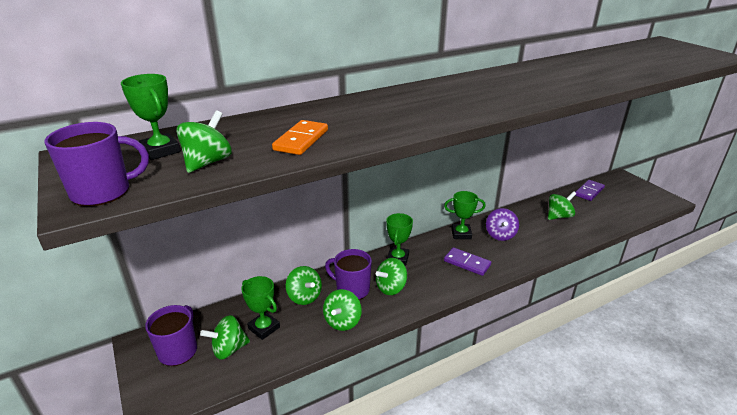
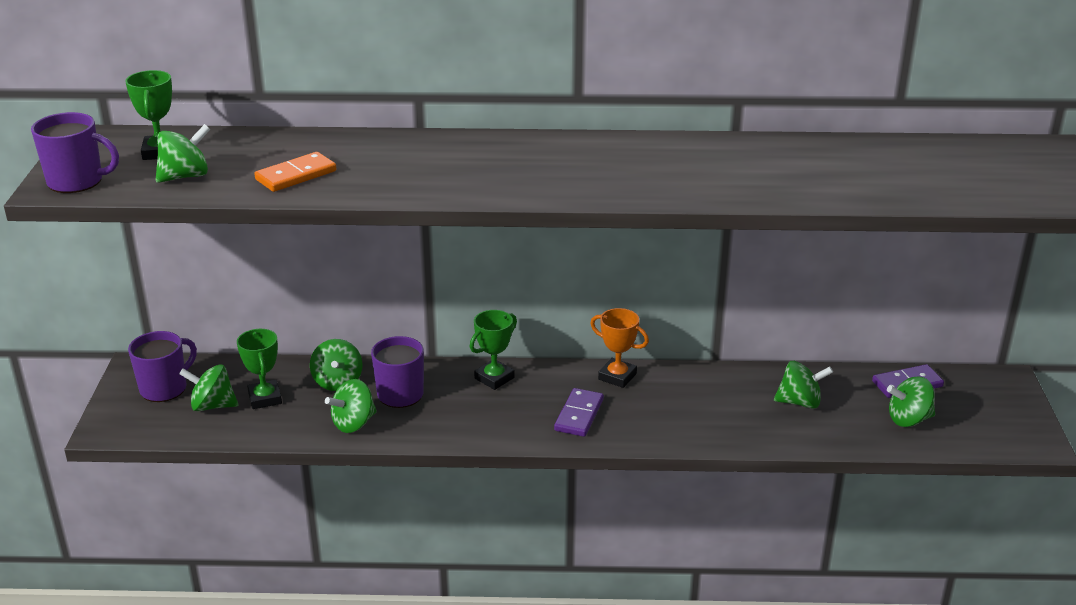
camera: 30 degrees right, 0 degrees up
green spinning top [376,258,407,295] -> green spinning top moved to [887,377,935,427]
green trophy [444,191,486,239] -> orange trophy [590,308,649,388]
purple domino [444,247,491,276] -> purple domino turned 45 degrees clockwise [554,388,604,437]
purple spinning top [486,208,519,241] -> none

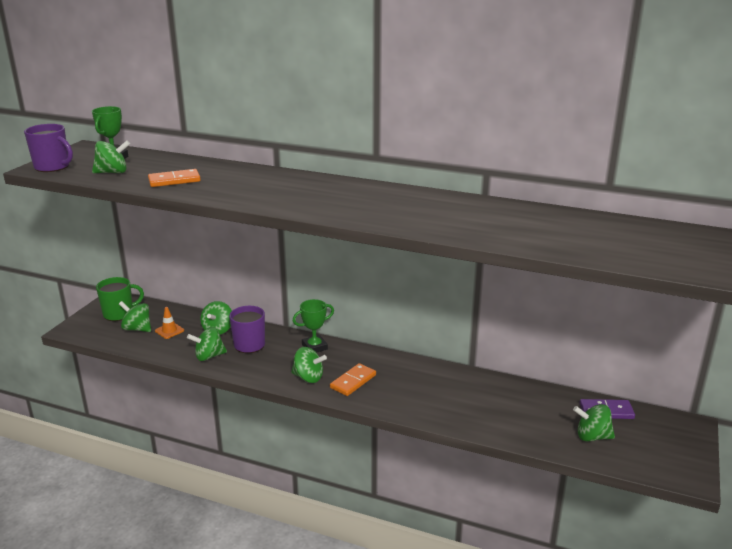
camera: 20 degrees right, 5 degrees down
purple mug [128,331,197,402] -> green mug [96,277,144,321]
green trophy [237,329,282,409] -> orange traffic cone [155,307,184,339]
purple domino [554,388,604,437] -> orange domino [330,363,376,396]
orange trophy [590,308,649,388] -> none
green spinning top [774,361,833,409] -> green spinning top moved to [291,347,327,383]

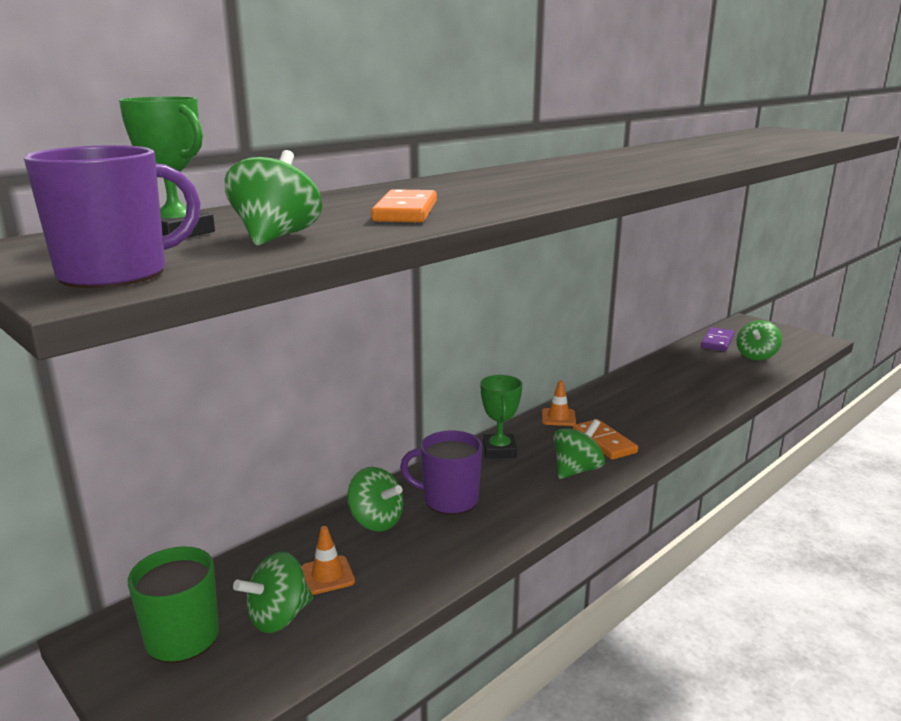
camera: 65 degrees left, 5 degrees down
green spinning top [187,327,227,361] -> none
none -> orange traffic cone [542,380,576,426]

